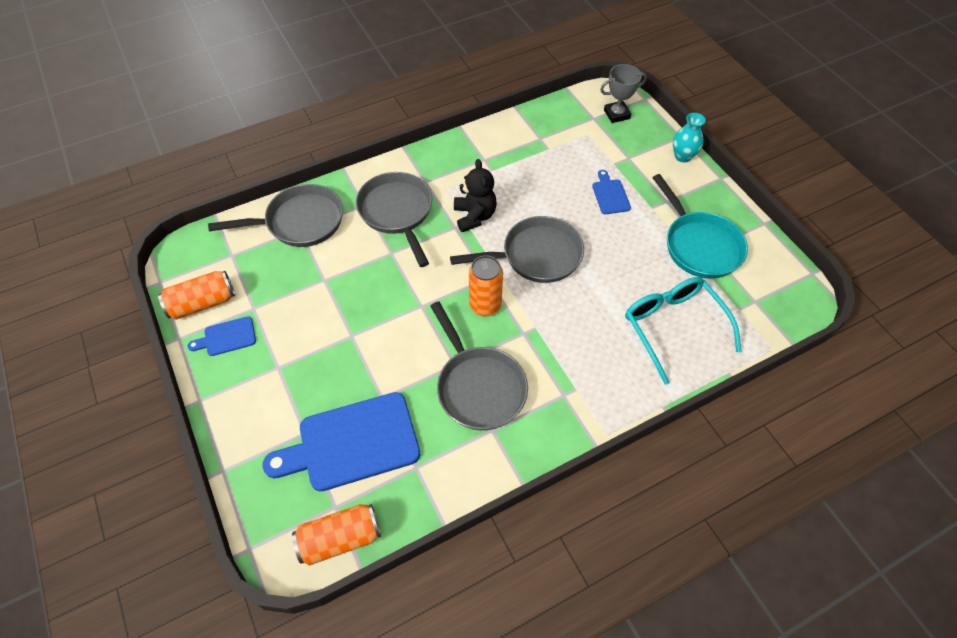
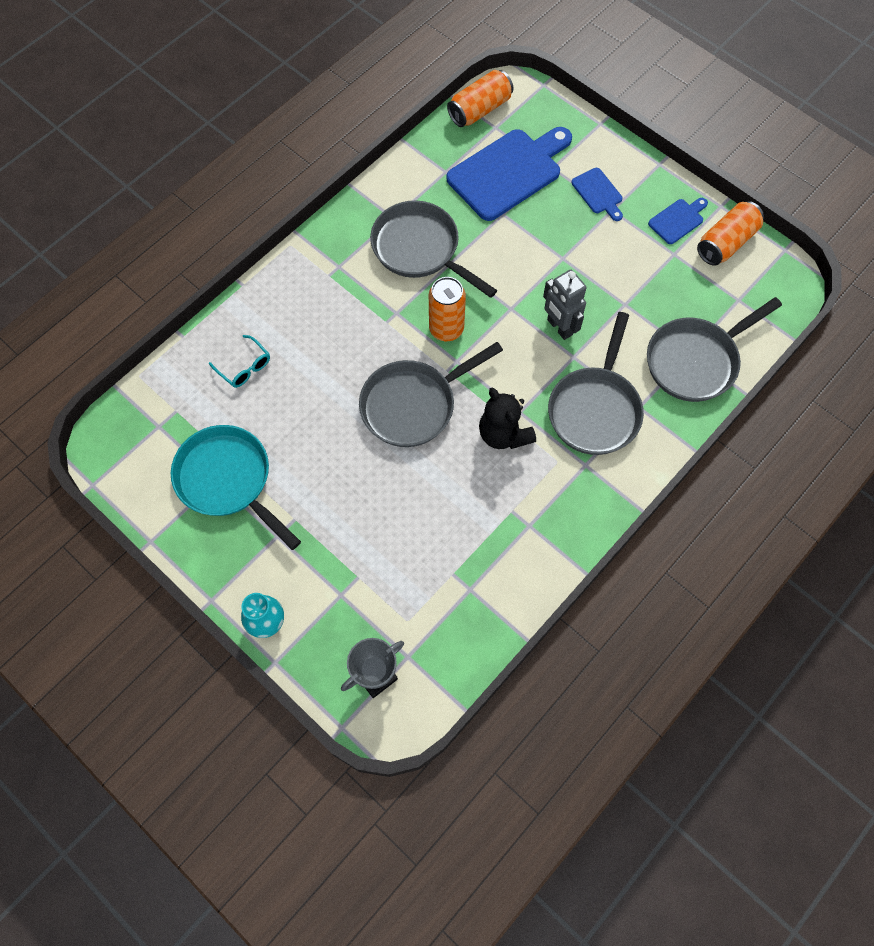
camera: 160 degrees right, 10 degrees up
grey pan [356,172,432,267] -> grey pan turned 60 degrees clockwise [548,312,644,455]
blue cutting board [592,170,631,214] -> blue cutting board moved to [571,168,623,221]
turquoise glasses [625,277,742,385] -> turquoise glasses [209,335,270,388], size x0.49
none -> grey robot [543,270,586,340]

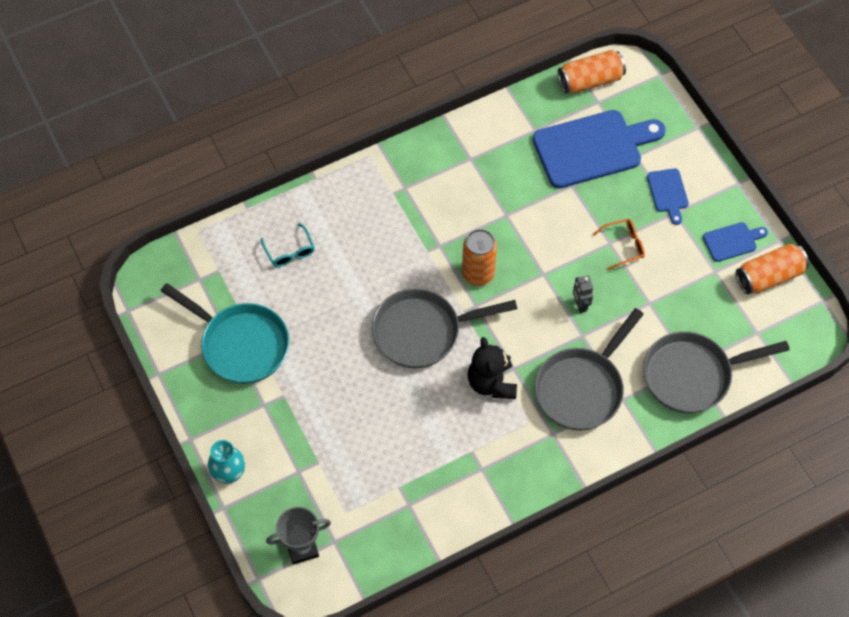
camera: 20 degrees right, 5 degrees down
turquoise pan [171,425,301,550] -> turquoise pan turned 150 degrees clockwise [161,283,289,384]
grey pan [370,201,497,298] -> none
grey robot [543,270,586,340] -> grey robot [573,276,593,313], size x0.63
none -> orange glasses [593,219,645,270]

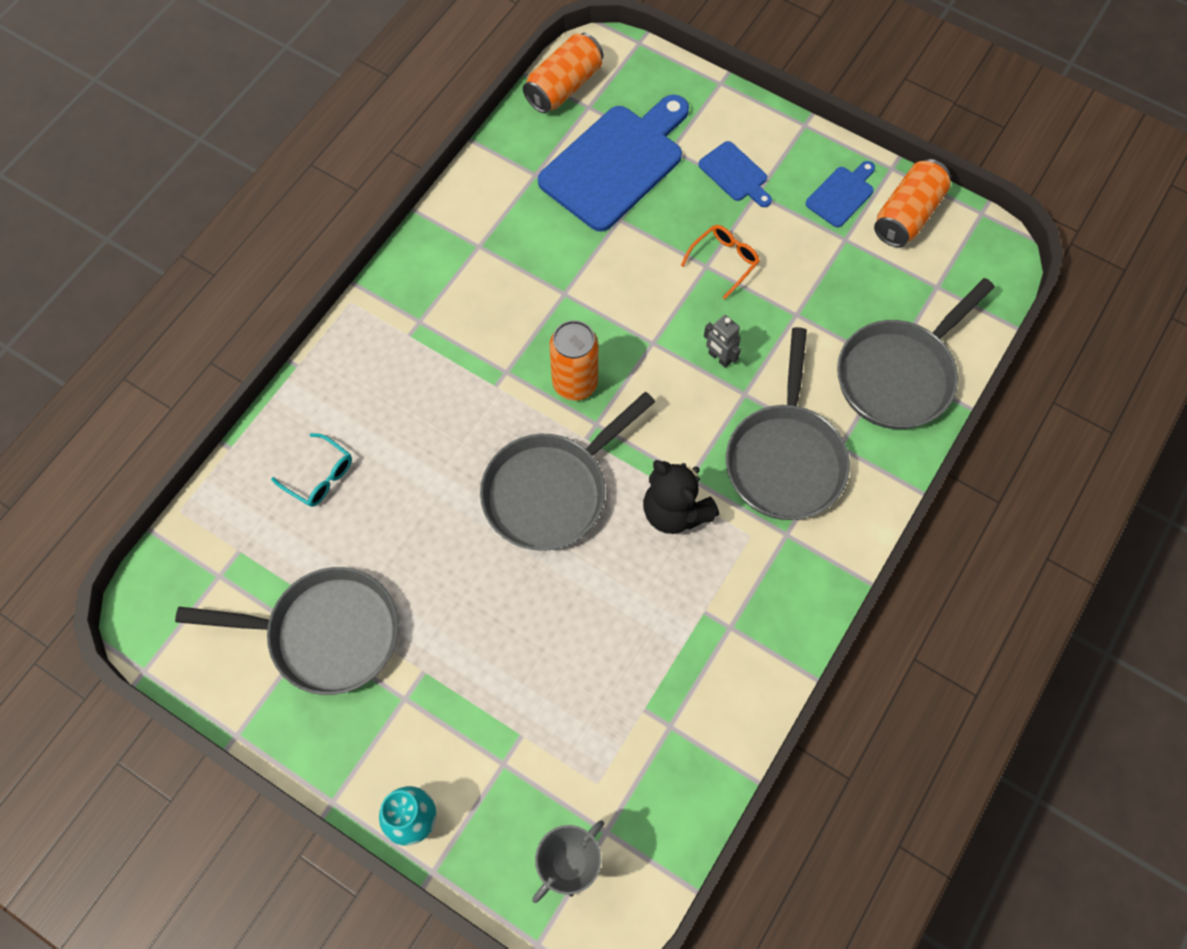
camera: 30 degrees left, 5 degrees up
turquoise pan [161,283,289,384] -> grey pan [175,567,399,695]

